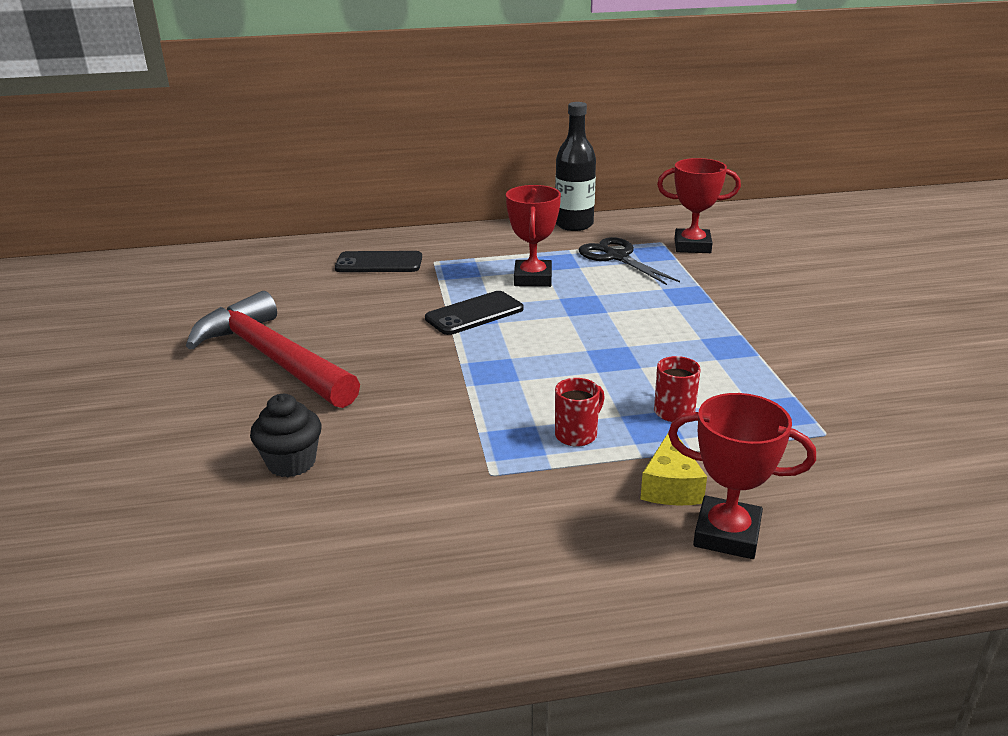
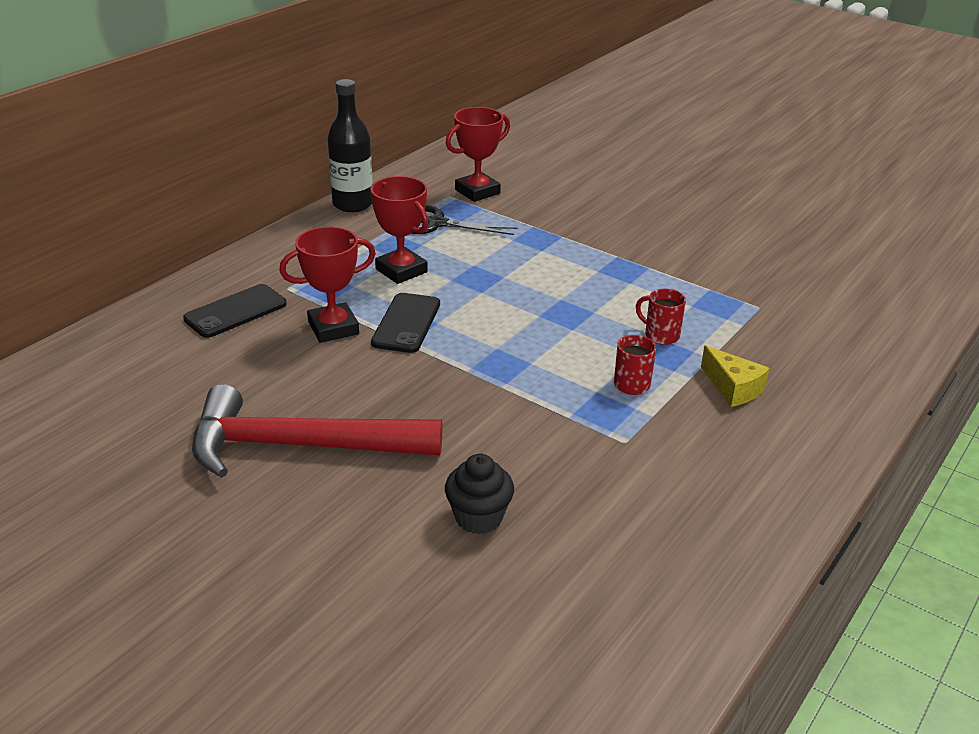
camera: 45 degrees left, 5 degrees up
red trophy [668,393,816,559] -> red trophy moved to [279,227,376,343]

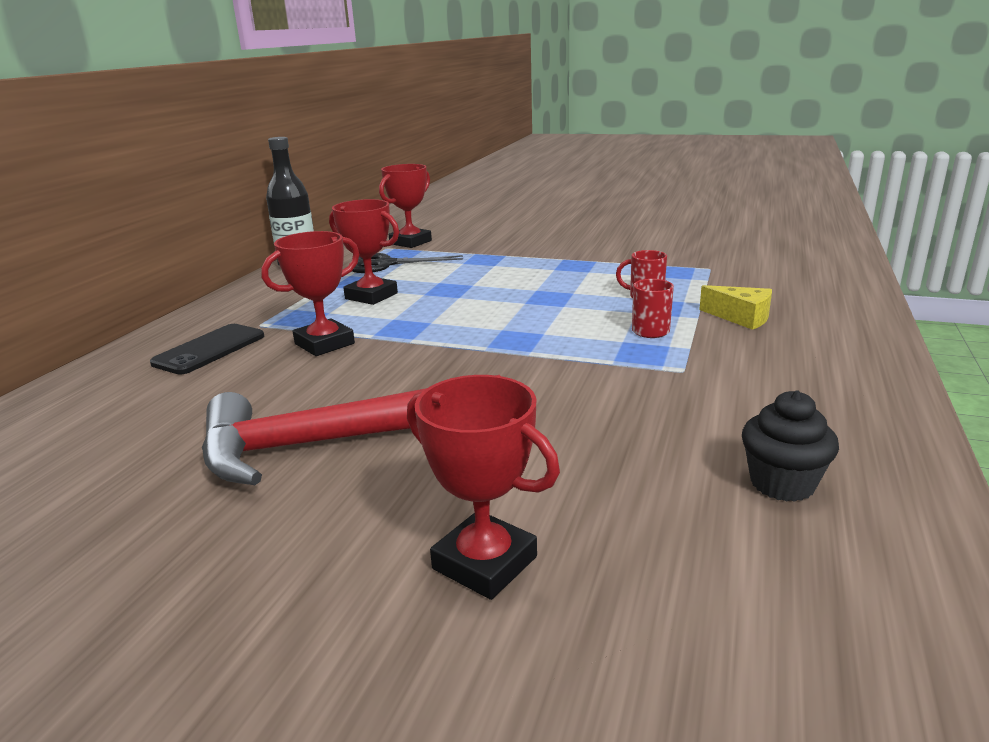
camera: 15 degrees left, 10 degrees down
black phone [371,293,440,353] -> none
black cupcake [445,454,514,534] -> black cupcake moved to [742,390,839,502]
none -> red trophy [407,375,560,600]

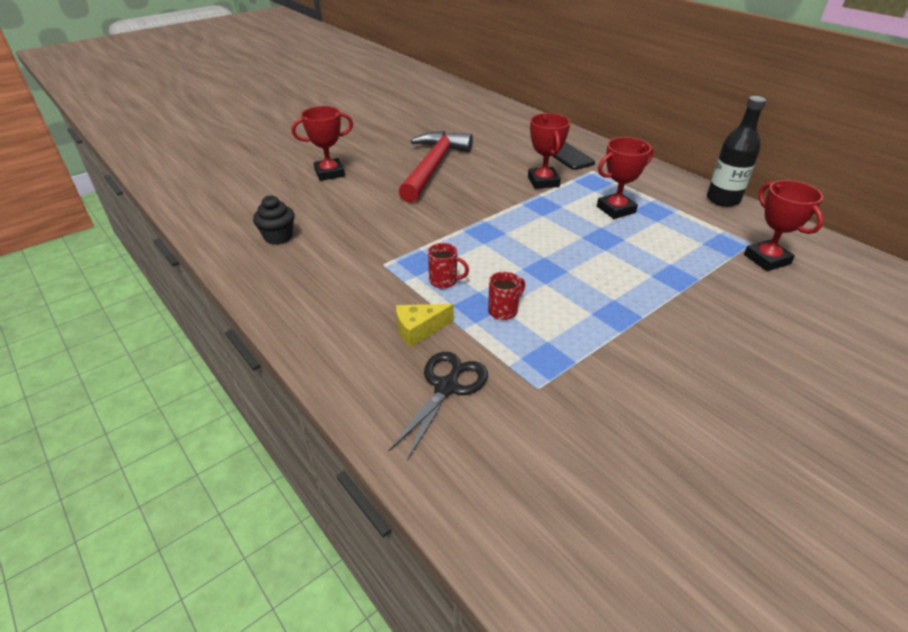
camera: 120 degrees right, 15 degrees up
black scissors [352,253,463,273] -> black scissors moved to [389,352,488,460]

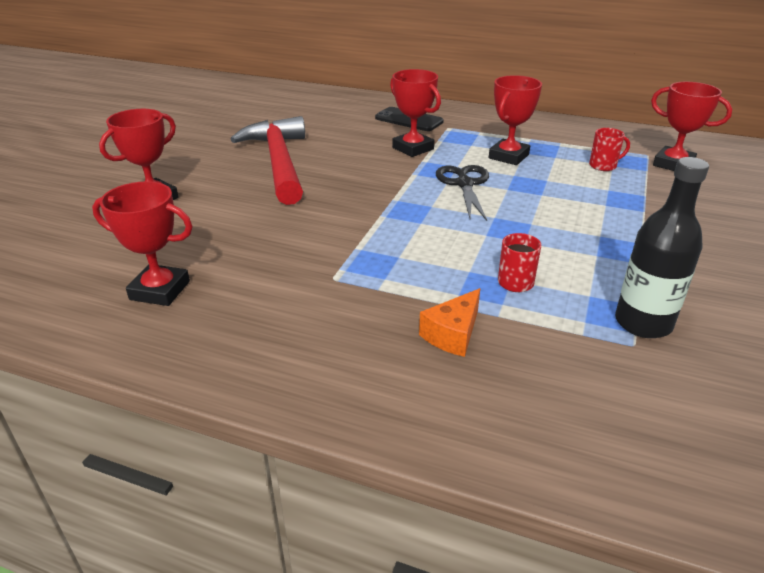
camera: 30 degrees left, 5 degrees down
black cupcake [253,195,295,245] -> red trophy [92,181,193,306]
black scissors [389,352,488,460] -> black scissors moved to [436,165,489,221]
yellow cheese [396,304,454,348] -> orange cheese [419,288,480,357]
red mug [428,243,469,289] -> red mug moved to [589,128,630,171]
black bottle [707,96,766,207] -> black bottle moved to [615,157,709,338]

